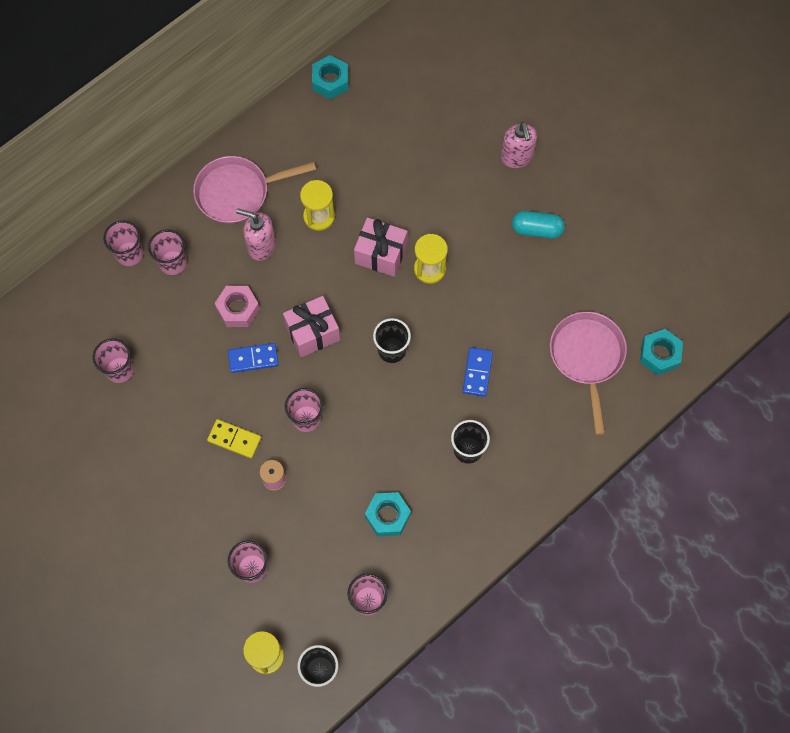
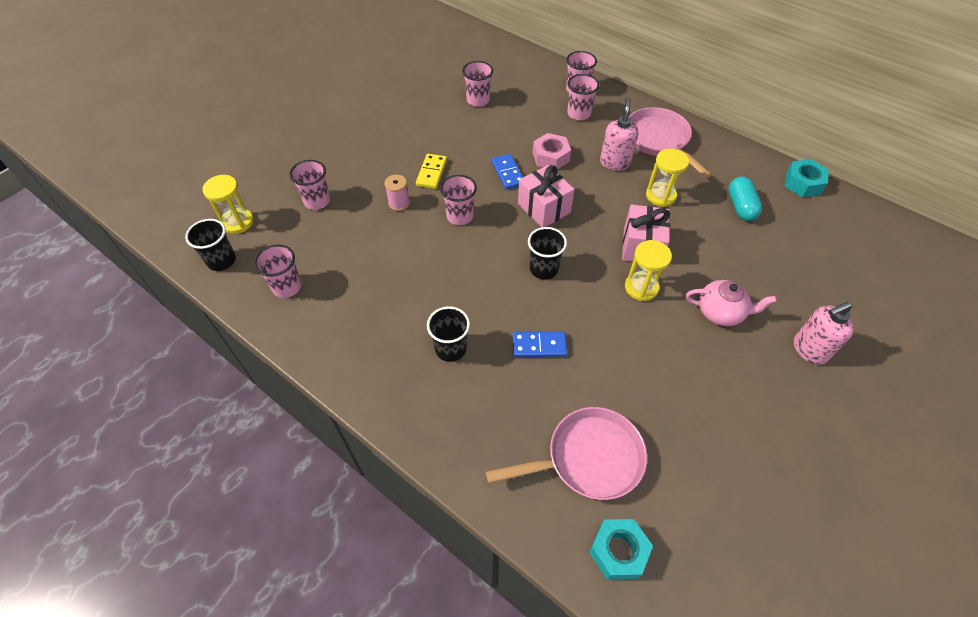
camera: 80 degrees right, 15 degrees down
turquoise nut [365,492,411,536] -> none
turquoise capsule [512,211,565,238] -> turquoise capsule moved to [729,176,763,221]
none -> pink teapot [686,280,777,326]

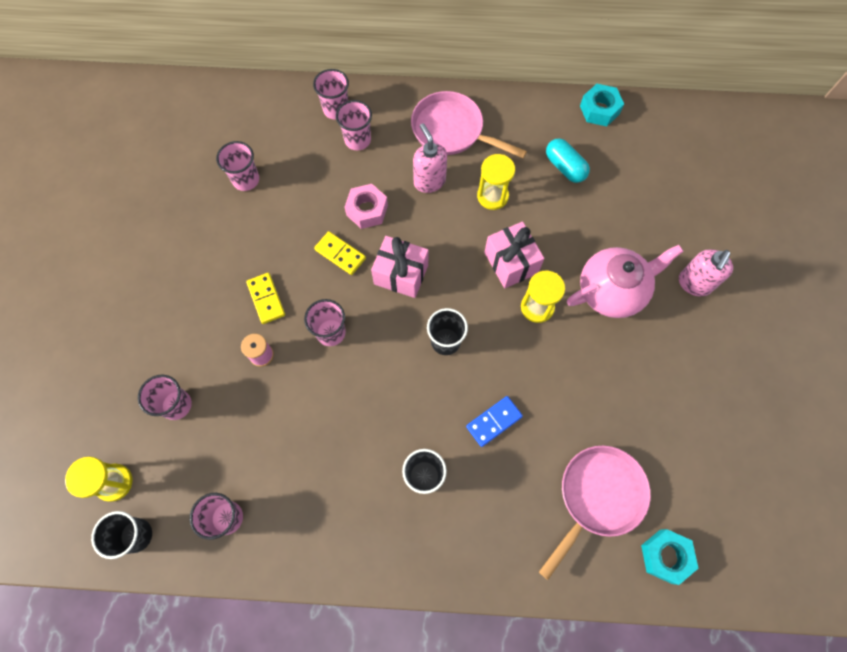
camera: 35 degrees left, 15 degrees up
blue domino [491,154,523,190] -> yellow domino [314,231,366,275]
pink teapot [686,280,777,326] -> pink teapot [567,245,683,318], size x1.50

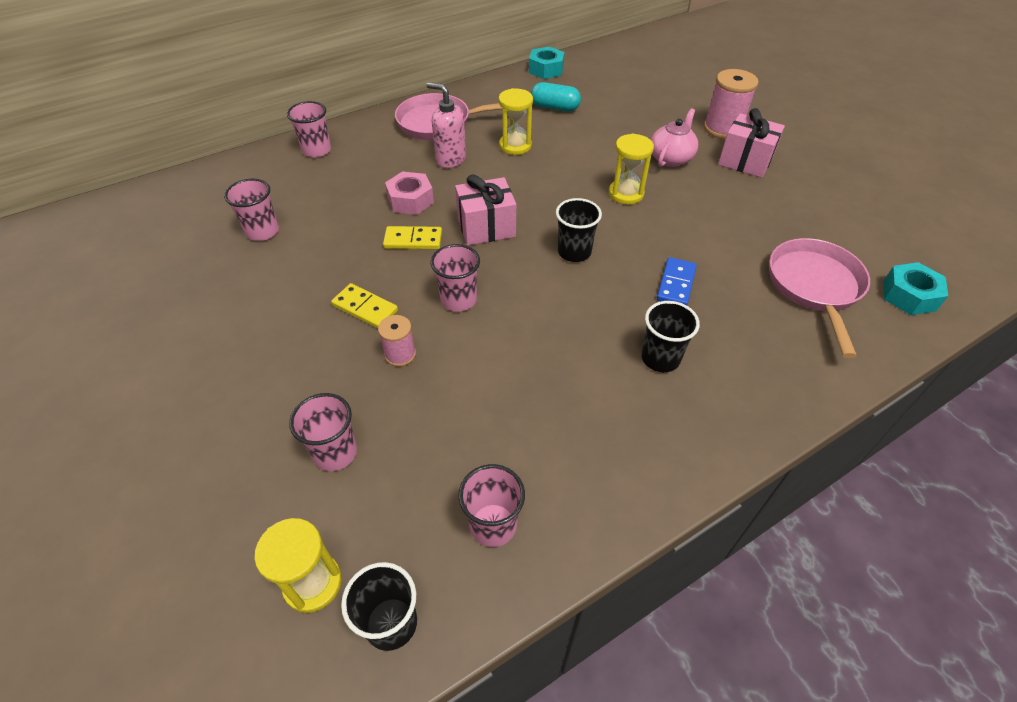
camera: 35 degrees left, 20 degrees down
pink cup [336,100,372,150] -> none
pink gift [484,221,544,289] -> pink gift moved to [718,108,785,178]
pink teapot [567,245,683,318] -> pink teapot [651,109,698,167], size x0.67
pink soap dispenser [679,249,733,296] -> pink spool [704,69,759,139]

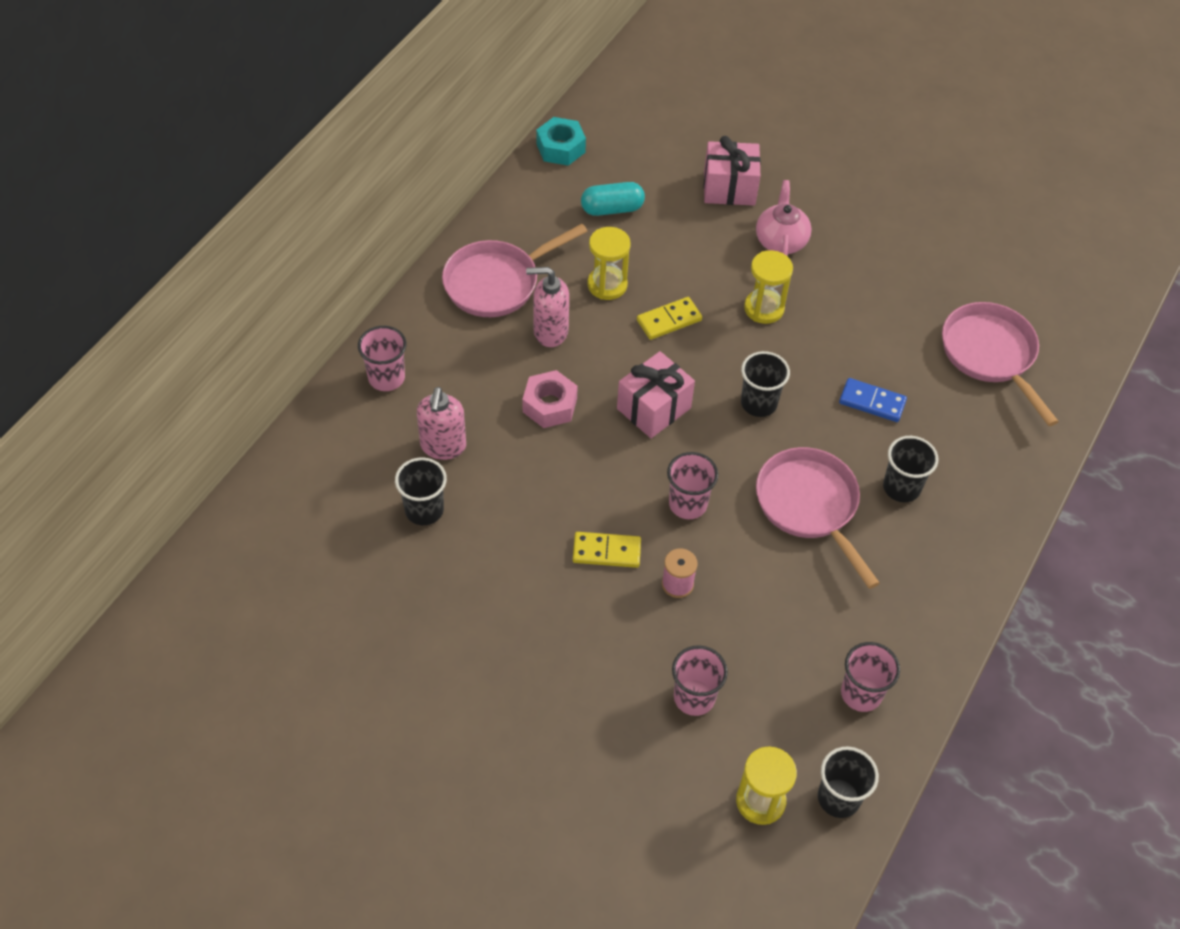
camera: 30 degrees left, 5 degrees up
pink cup [224,179,279,241] -> black cup [395,457,447,525]
yellow domino [383,226,442,249] -> yellow domino moved to [637,297,702,340]
blue domino [657,257,697,305] -> blue domino turned 60 degrees counterclockwise [839,378,907,422]
pink spool [704,69,759,139] -> none
pink gift [718,108,785,178] -> pink gift moved to [704,136,761,206]
turquoise nut [883,262,948,315] -> none
none -> pink soap dispenser [417,387,466,460]
none -> pink pan [756,447,880,589]

